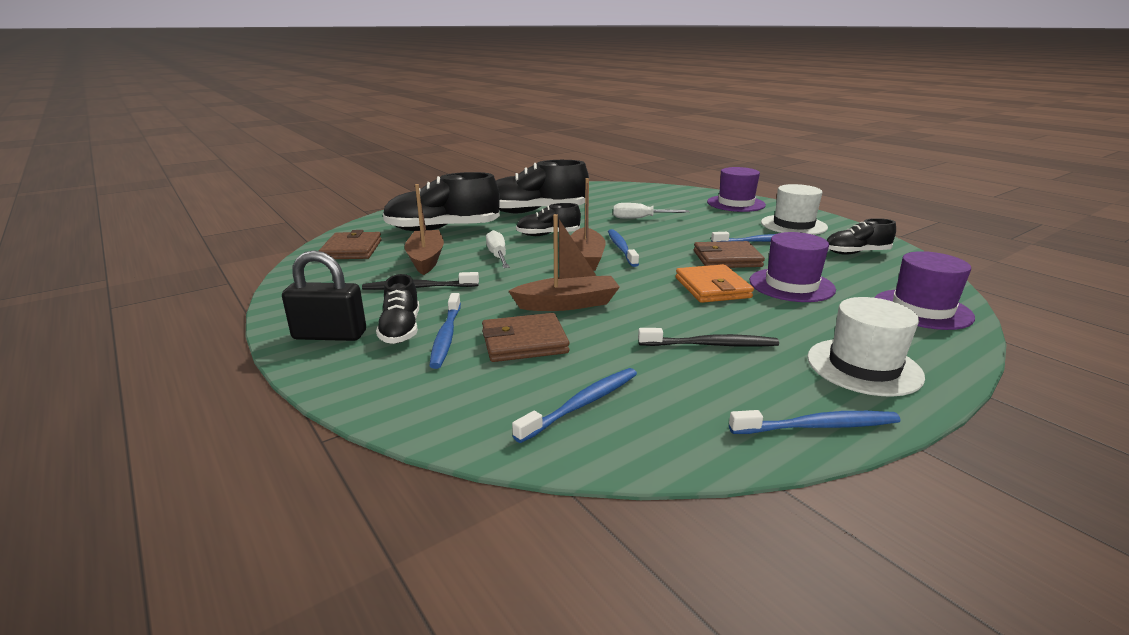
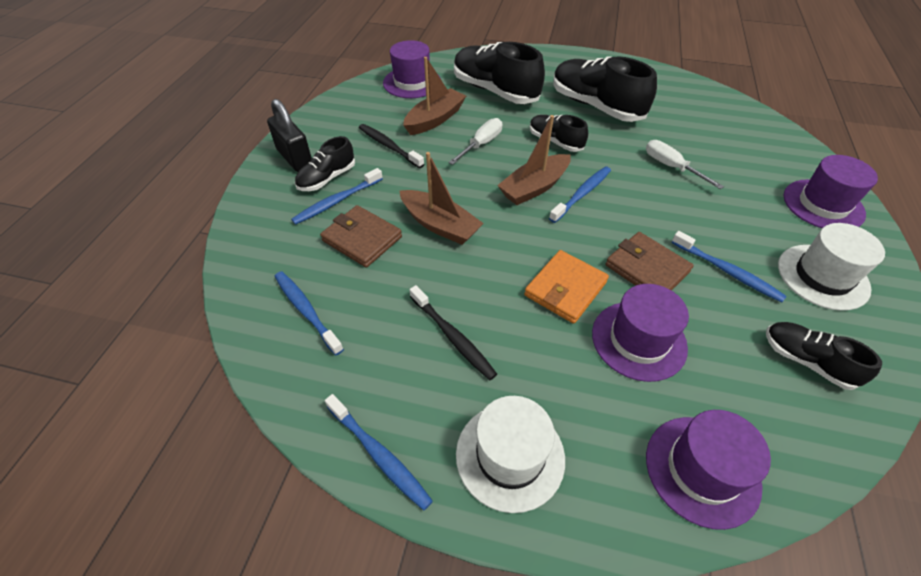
camera: 50 degrees right, 25 degrees up
brown wallet [319,230,382,259] -> purple hat [383,40,441,98]
blue toothbrush [512,368,637,443] -> blue toothbrush turned 135 degrees counterclockwise [274,271,344,355]

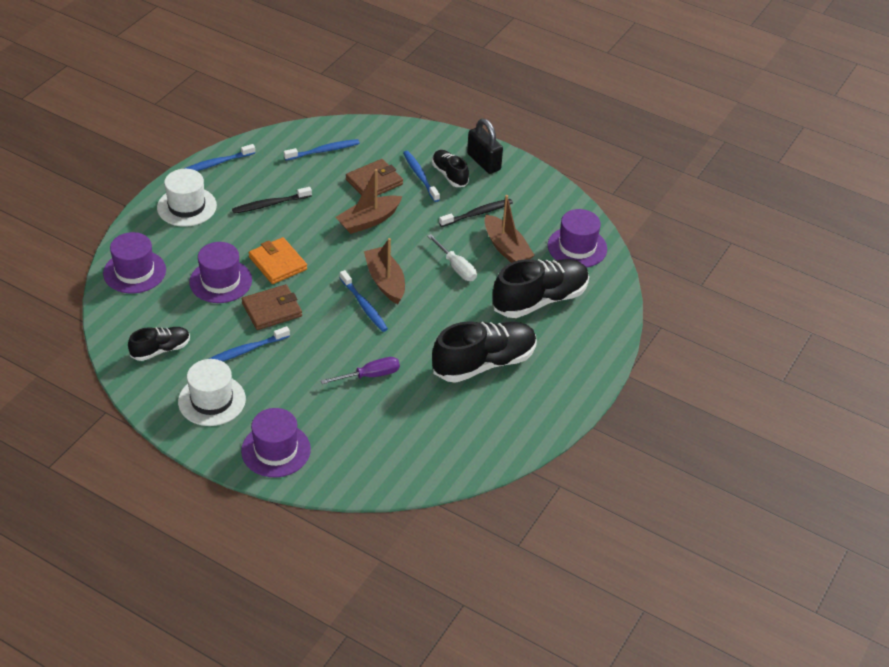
camera: 105 degrees right, 5 degrees down
black padlock [267,99,312,172] -> black padlock turned 75 degrees clockwise [467,119,503,174]
black shoe [530,115,588,152] -> none
white screwdriver [646,140,724,189] -> purple screwdriver [321,357,400,384]

